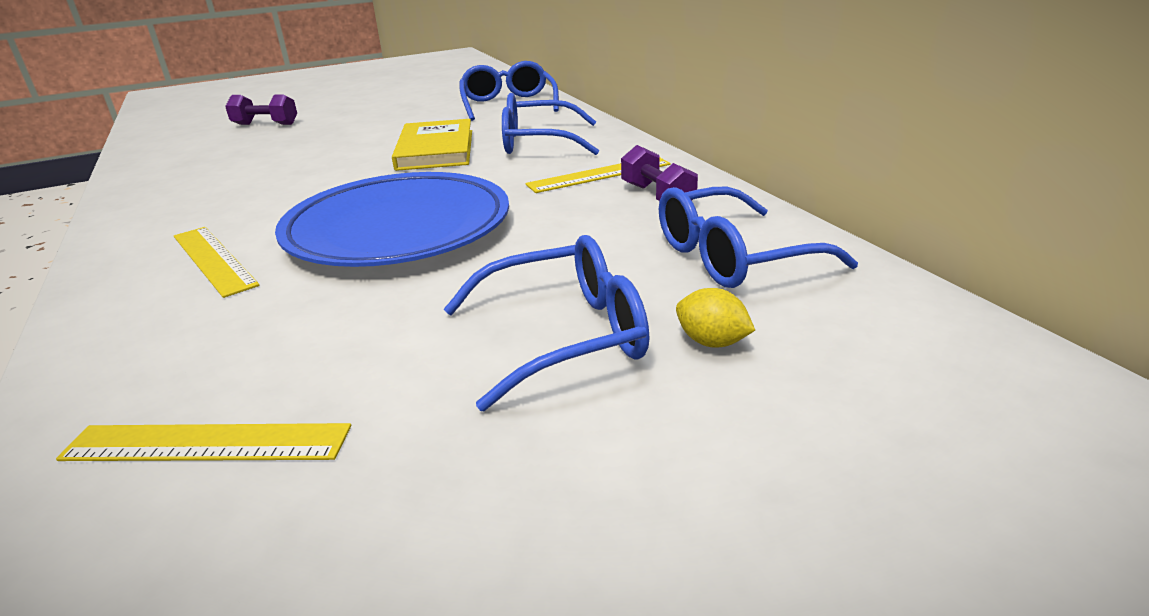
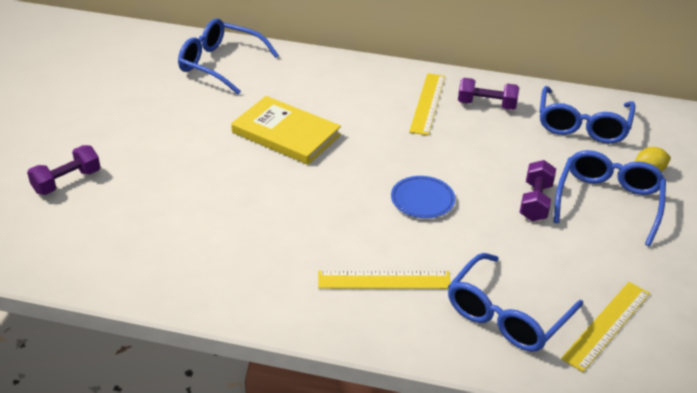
camera: 55 degrees left, 10 degrees up
blue plate [275,172,509,267] -> blue plate [391,176,455,218], size x0.41
blue glasses [502,93,599,155] -> blue glasses moved to [448,253,583,352]
none -> purple dumbbell [519,160,556,221]

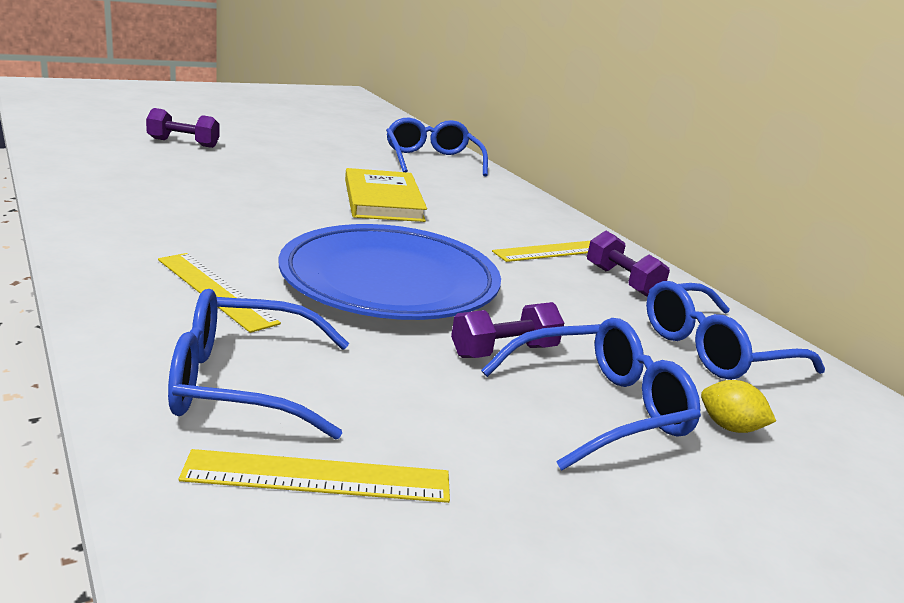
camera: 45 degrees right, 15 degrees down
blue plate [391,176,455,218] -> blue plate [278,224,501,320], size x2.44

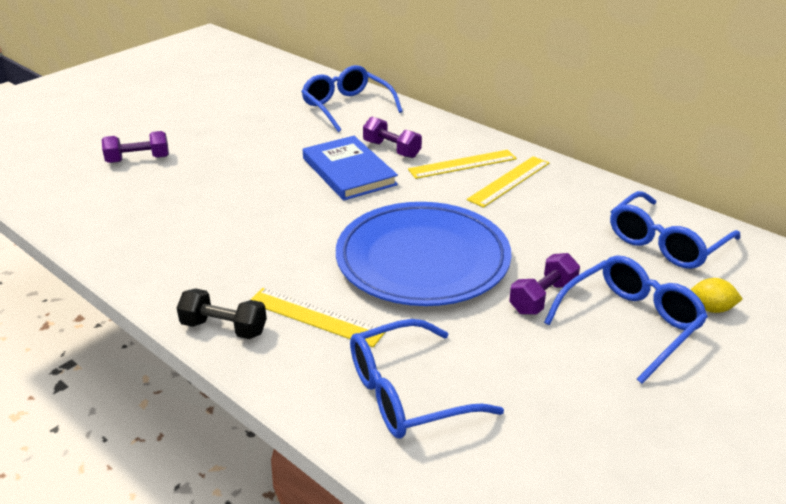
camera: 15 degrees left, 10 degrees up
yellow ruler [179,449,450,503] -> yellow ruler moved to [408,150,517,179]
yellow book [345,168,427,222] -> blue book [303,136,398,200]
purple dumbbell [587,231,670,297] -> purple dumbbell moved to [363,117,422,158]
none -> black dumbbell [177,288,267,339]

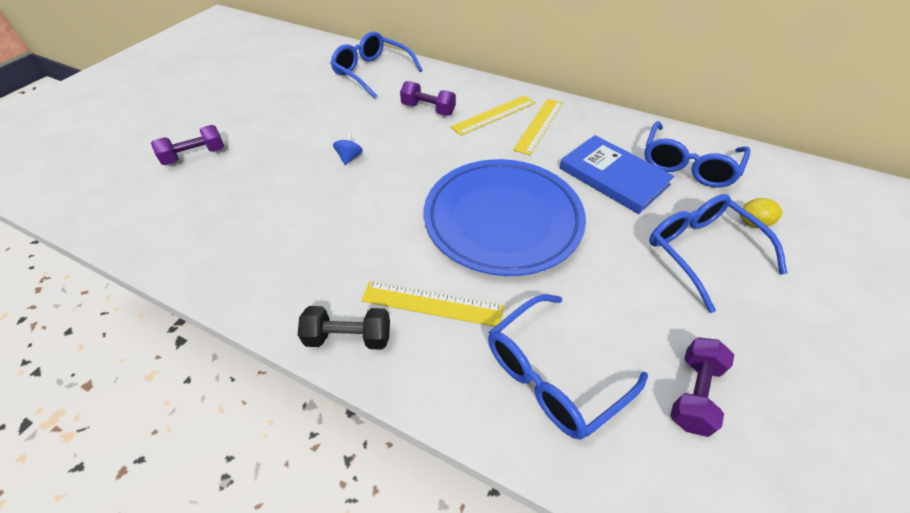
camera: 15 degrees left, 15 degrees up
blue book [303,136,398,200] -> blue book moved to [560,135,675,214]
purple dumbbell [509,253,580,315] -> purple dumbbell moved to [670,337,734,437]
blue glasses [544,255,708,384] -> blue glasses turned 60 degrees counterclockwise [649,194,788,313]
none -> blue spinning top [333,131,363,165]

